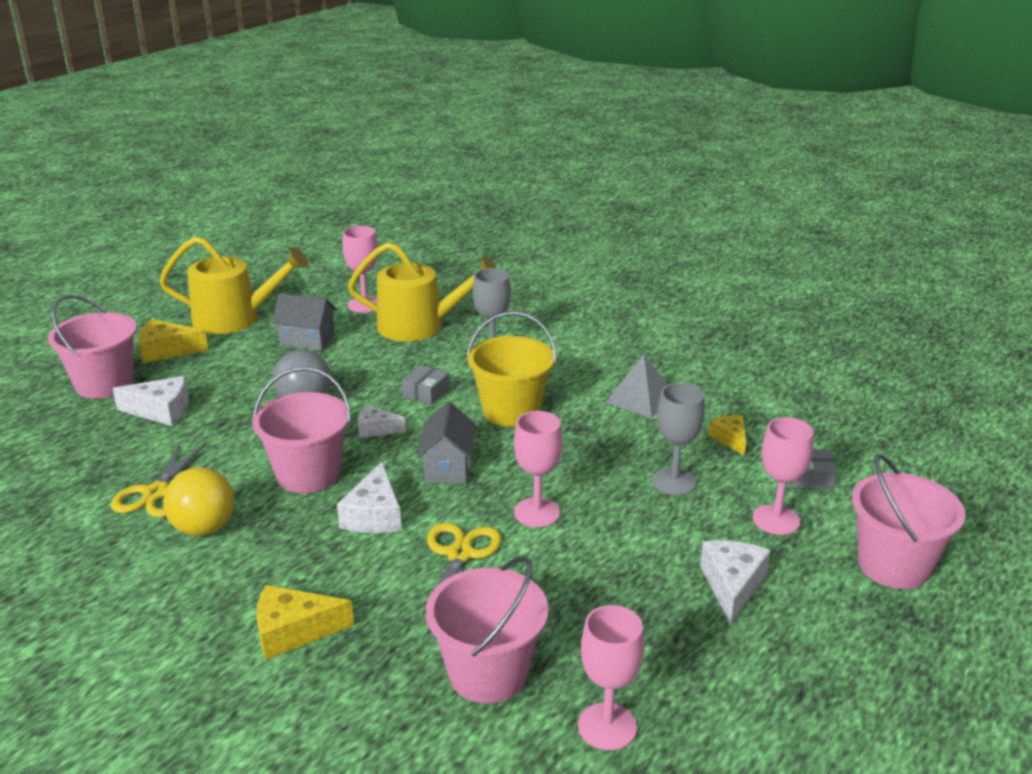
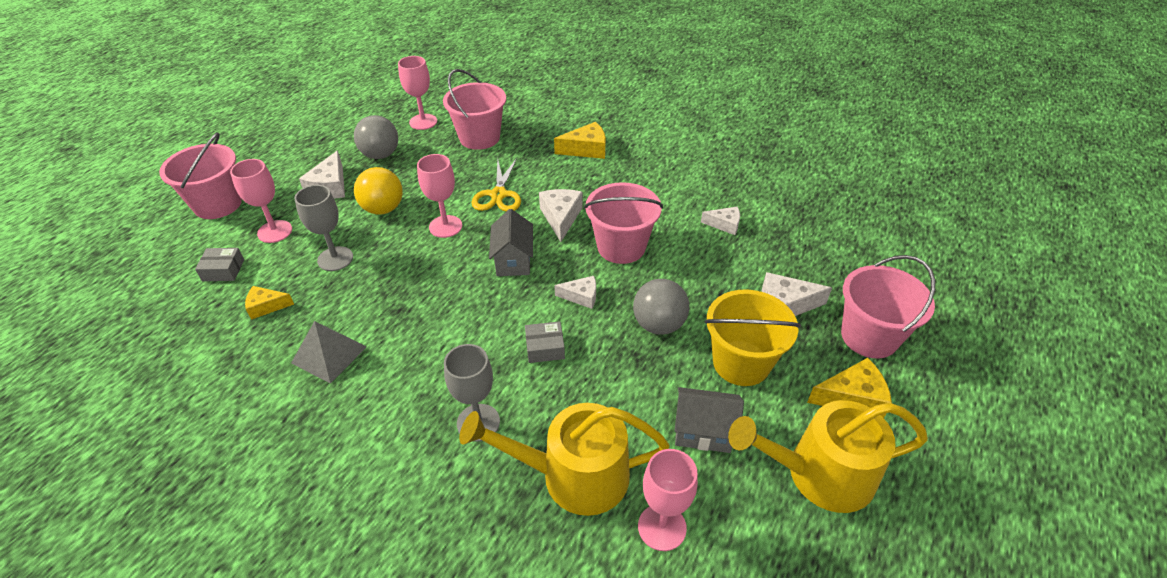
camera: 175 degrees right, 15 degrees up
yellow scissors [111,442,206,518] -> white cheese [701,207,740,235]
yellow ball [163,467,235,536] -> yellow ball moved to [354,167,403,215]
grey box [402,365,450,405] -> grey box turned 60 degrees clockwise [525,321,565,363]
yellow bucket [467,311,556,427] -> yellow bucket moved to [705,290,801,386]
yellow cheese [708,415,746,456] -> yellow cheese turned 105 degrees clockwise [245,286,294,320]
none -> grey ball [354,115,398,159]

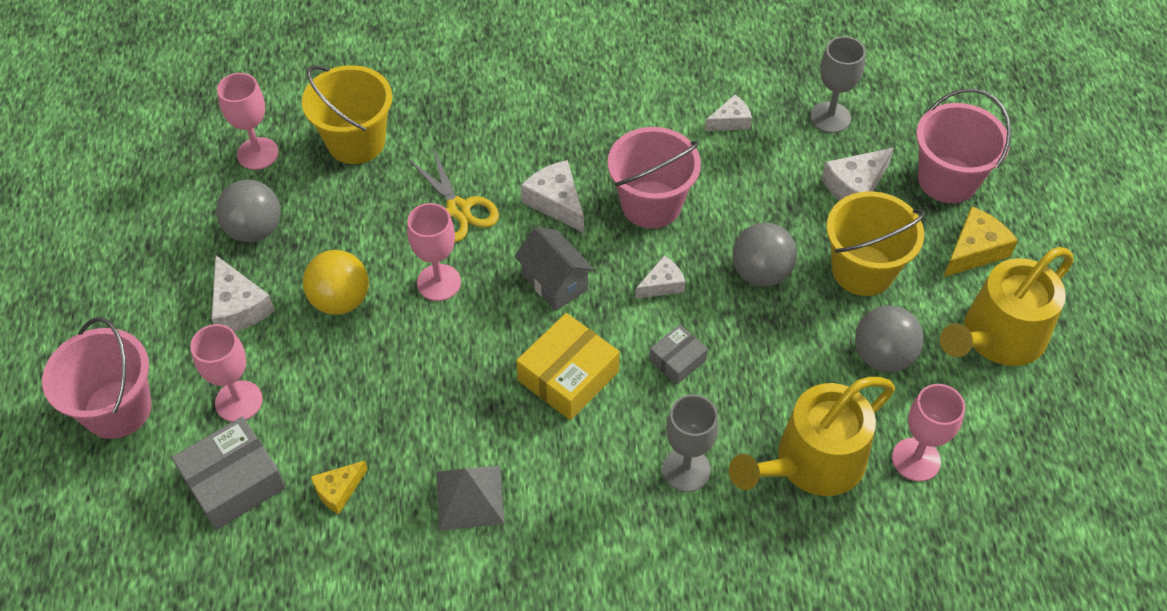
camera: 35 degrees left, 10 degrees up
grey box [195,248,244,281] -> grey box [172,417,286,530], size x1.76
grey goblet [294,185,353,271] -> grey goblet moved to [810,36,866,133]
pink bucket [443,69,506,150] -> yellow bucket [302,65,392,164]
yellow cheese [554,122,606,159] -> none
grey house [675,387,744,453] -> grey ball [855,306,924,372]
none -> yellow box [516,313,620,420]

